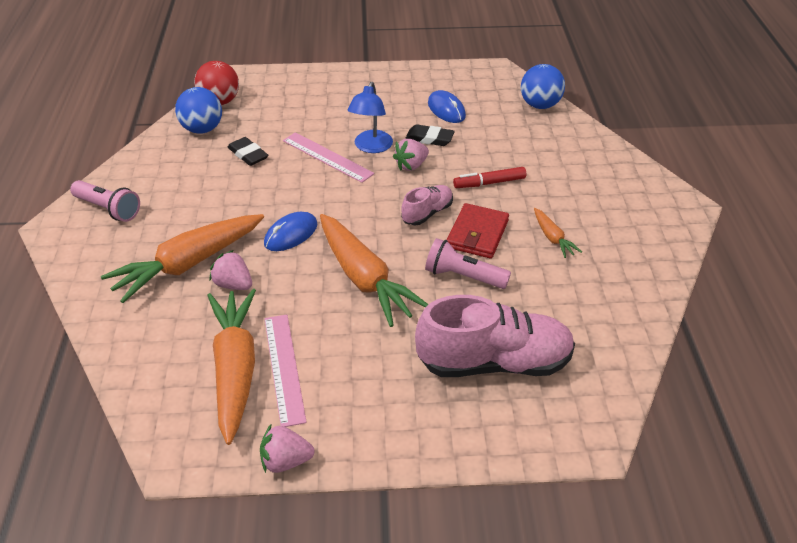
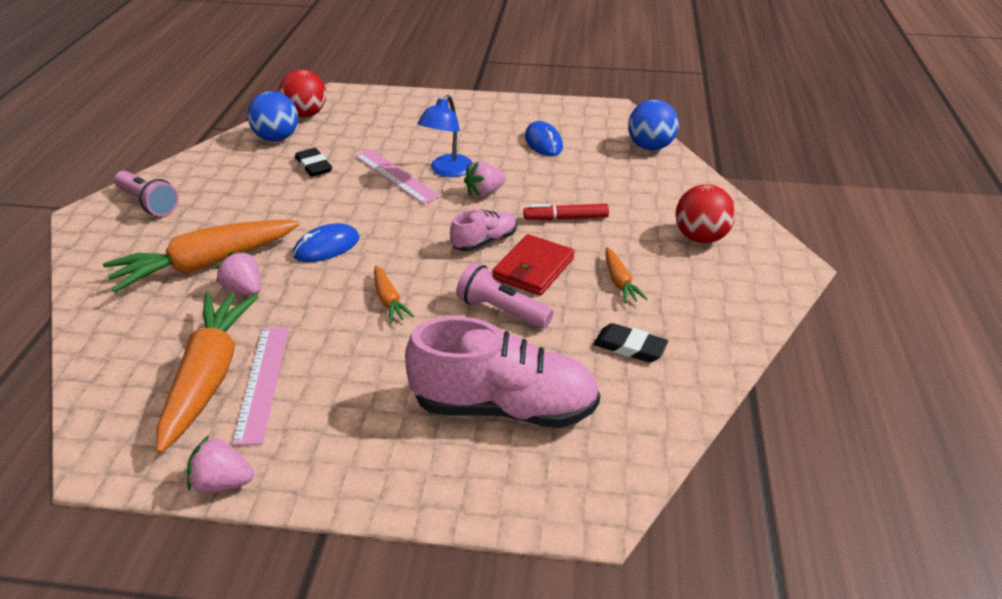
camera: 10 degrees right, 5 degrees down
orange carrot [320,214,428,327] -> orange carrot [374,266,414,323], size x0.46
black eraser [405,124,455,146] -> black eraser moved to [593,323,669,363]
none -> red ball [675,184,736,243]

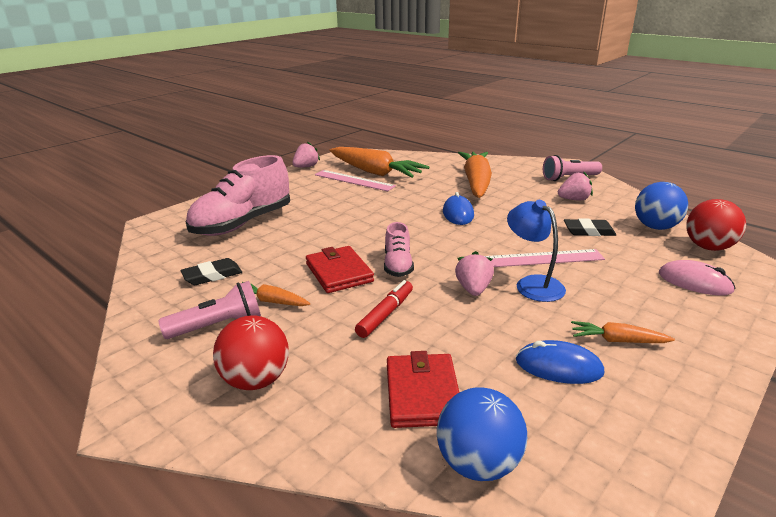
camera: 125 degrees right, 10 degrees down
pink strawberry [215,251,261,296] -> pink strawberry moved to [558,172,593,201]
orange carrot [374,266,414,323] -> orange carrot moved to [571,321,675,343]
pink flashlight [456,263,554,329] -> pink flashlight moved to [158,281,261,339]
none -> red wallet [387,351,459,428]
none -> pink mouse [659,260,735,295]

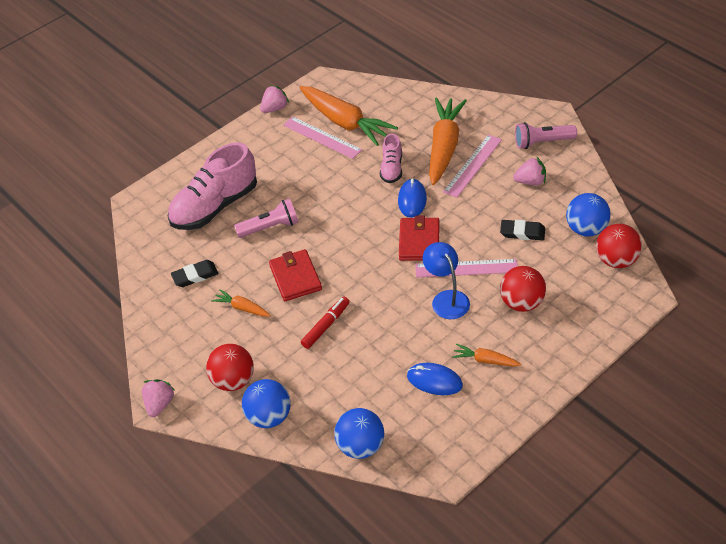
camera: 10 degrees right, 20 degrees up
pink flashlight [158,281,261,339] -> pink flashlight moved to [234,198,299,238]
pink shoe [384,222,414,277] -> pink shoe moved to [380,134,402,183]
red wallet [387,351,459,428] -> red wallet moved to [399,216,440,261]
pink strawberry [455,251,494,296] -> pink strawberry moved to [142,379,175,417]
pink mouse [659,260,735,295] -> none
none -> blue ball [242,379,291,428]
none -> pink ruler [443,134,502,198]
none -> red ball [500,266,546,312]

